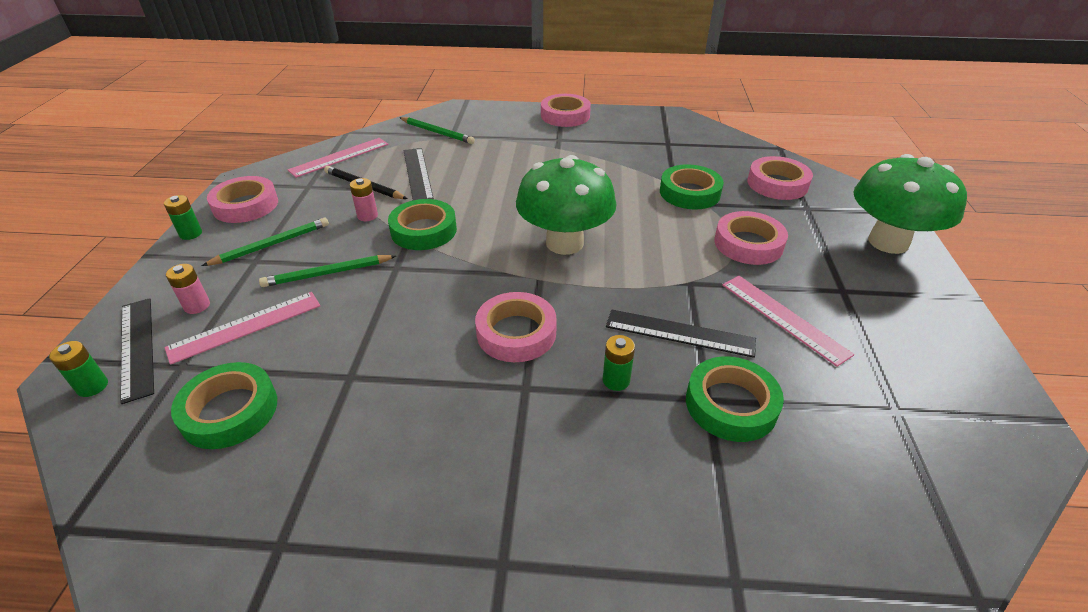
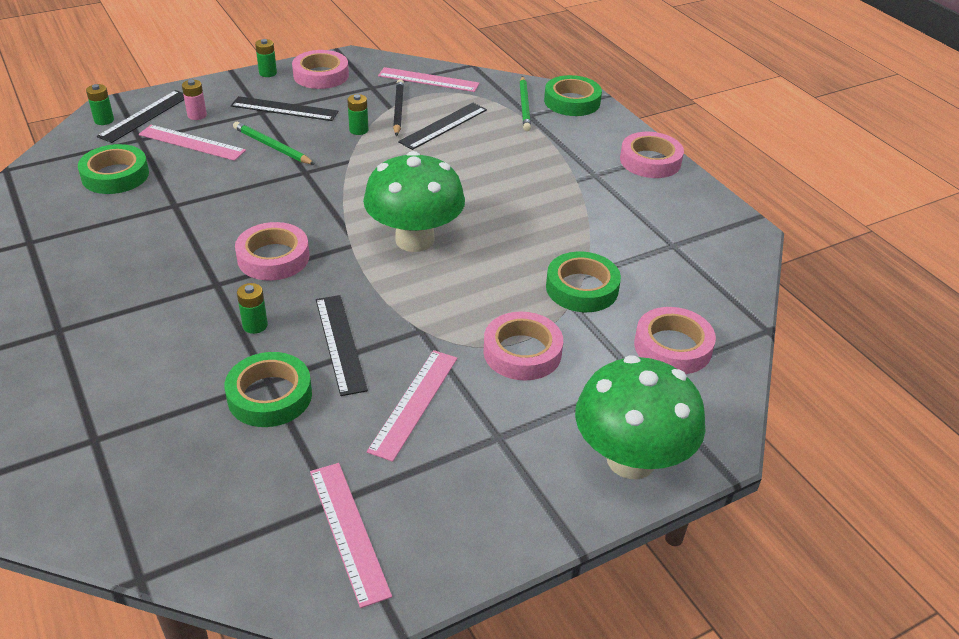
camera: 55 degrees right, 0 degrees up
green pencil [202,218,329,266] -> black ruler [231,96,338,121]
pink battery [350,178,378,221] -> green battery [347,94,368,135]
green tape [388,199,457,250] -> green tape moved to [544,75,602,116]
none -> pink ruler [310,463,392,608]

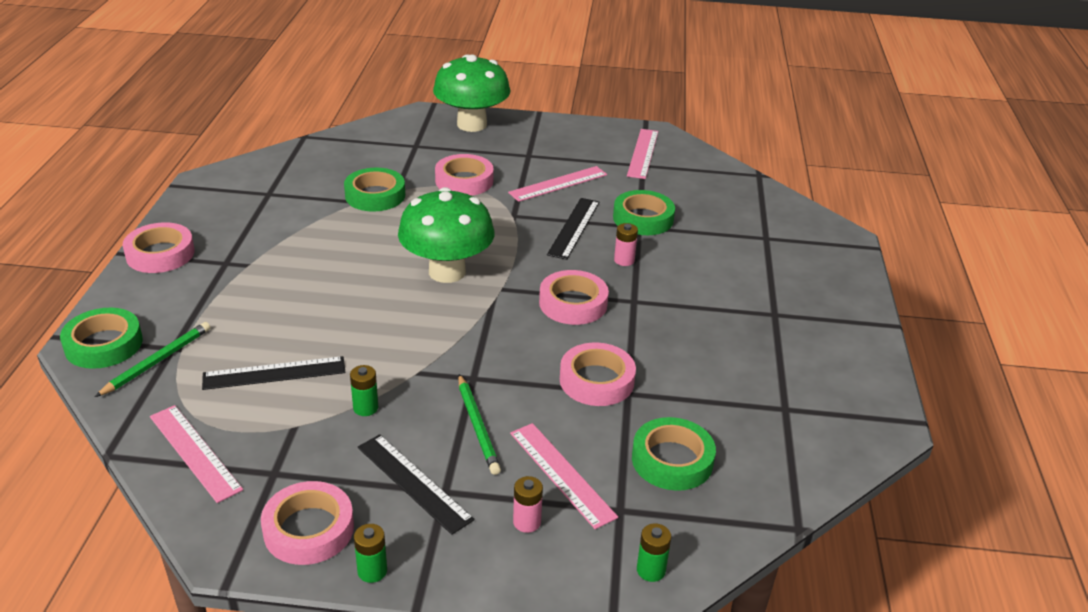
camera: 145 degrees left, 5 degrees down
black ruler [97,90,184,143] -> none
green battery [237,283,268,334] -> pink battery [614,223,638,266]
black pencil [393,79,404,136] -> none
pink tape [634,307,716,374] -> pink tape moved to [560,343,636,406]

